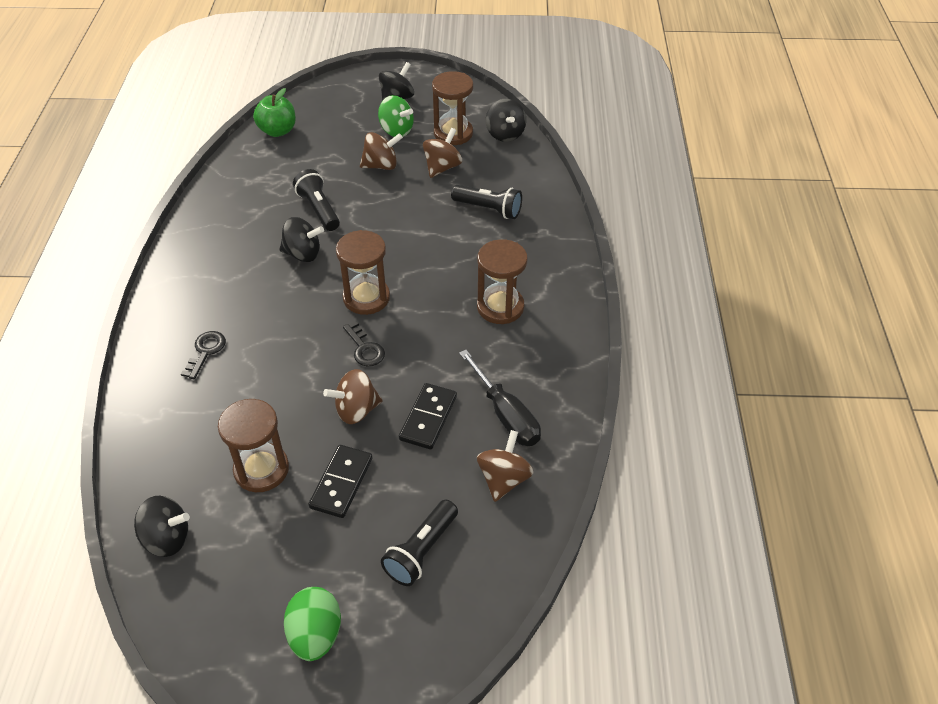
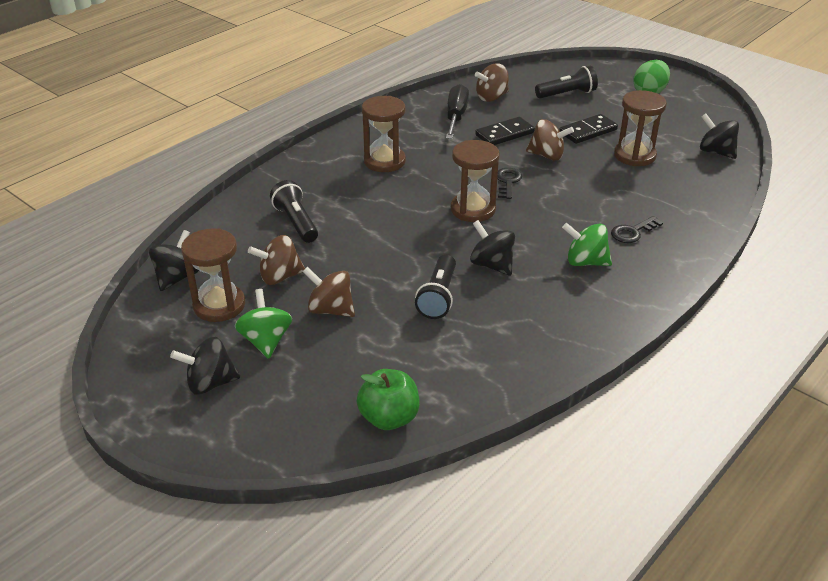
camera: 140 degrees left, 10 degrees down
none -> green spinning top [562,223,612,266]

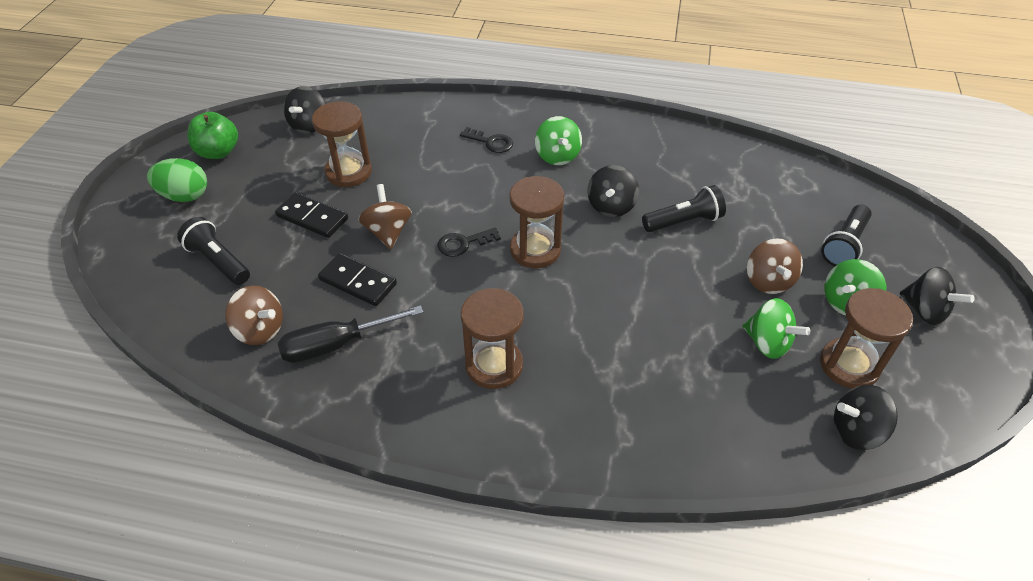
camera: 120 degrees left, 10 degrees up
brown spinning top [248,235,305,285] -> green spinning top [742,298,810,359]
black flashlight [270,180,318,243] -> black flashlight moved to [821,205,872,266]
green apple [357,369,420,430] -> green apple moved to [187,112,238,159]

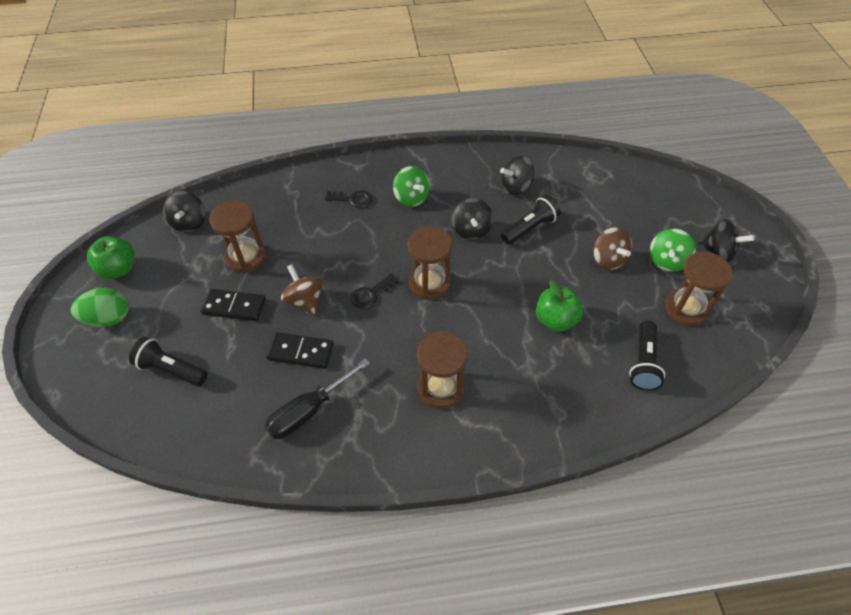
camera: 20 degrees left, 5 degrees up
brown spinning top [225,285,283,345] -> none
green spinning top [742,298,810,359] -> none
black flashlight [821,205,872,266] -> black flashlight moved to [629,321,665,391]
black spinning top [834,385,898,450] -> black spinning top moved to [500,156,534,195]
none -> green apple [536,280,583,332]

